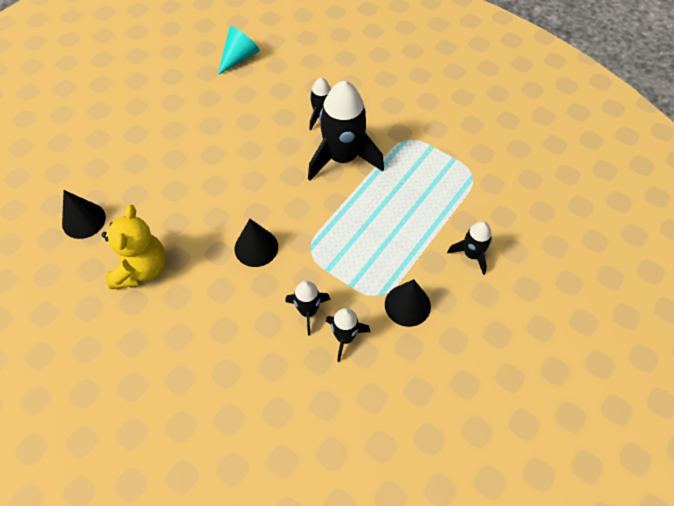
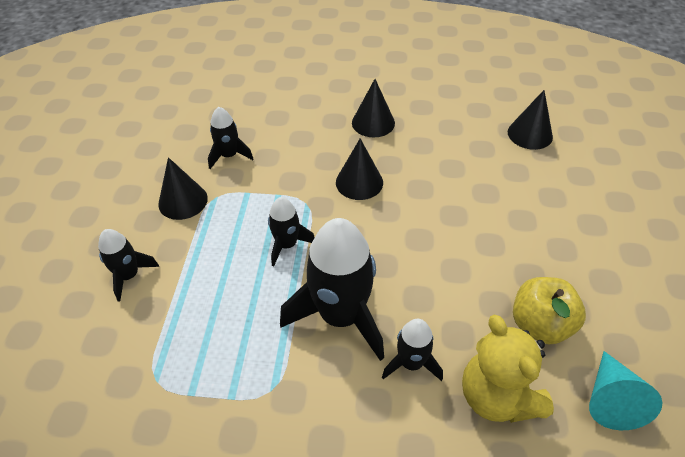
camera: 150 degrees right, 10 degrees down
yellow teddy bear [102,205,166,289] -> yellow teddy bear moved to [462,315,554,423]
black rocket [285,281,330,336] -> black rocket moved to [268,197,315,267]
none -> black cone [352,79,395,137]
none -> yellow apple [513,277,586,344]

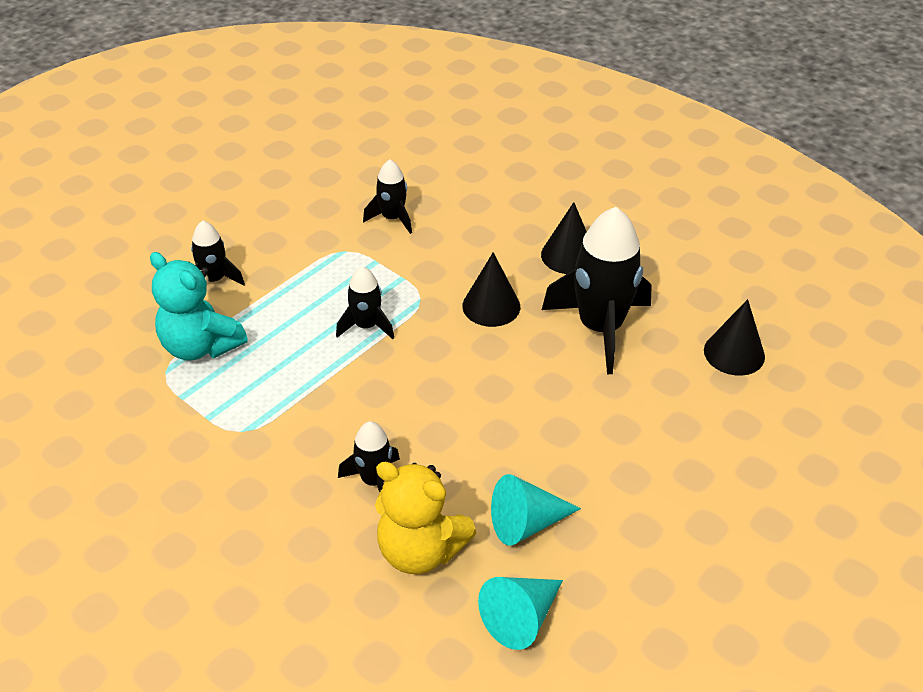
camera: 35 degrees right, 5 degrees down
black cone [158,157,208,220] -> none
black rocket [280,218,384,361] -> black rocket moved to [542,207,652,374]
yellow teddy bear [462,315,554,423] -> yellow teddy bear turned 75 degrees counterclockwise [375,462,476,574]
yellow apple [513,277,586,344] -> turquoise cone [491,474,581,546]
none -> turquoise teddy bear [150,252,248,361]

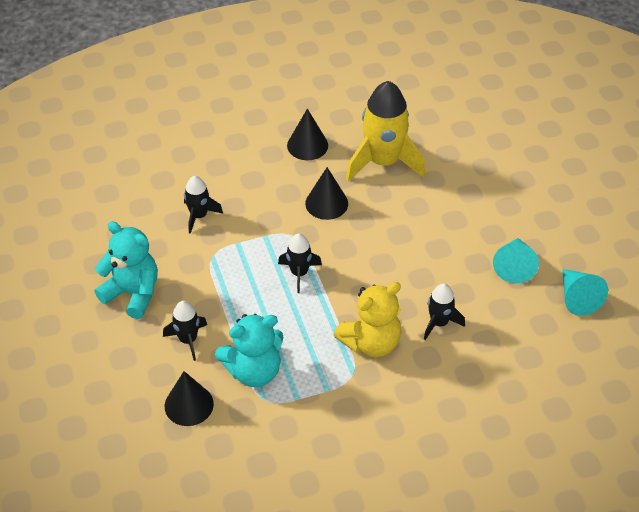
camera: 60 degrees left, 5 degrees up
yellow teddy bear [375,462,476,574] -> yellow teddy bear moved to [334,282,401,357]
black rocket [542,207,652,374] -> yellow rocket [346,81,425,181]
black cone [704,299,765,376] -> black cone moved to [165,371,214,426]
none -> turquoise teddy bear [94,221,158,319]

